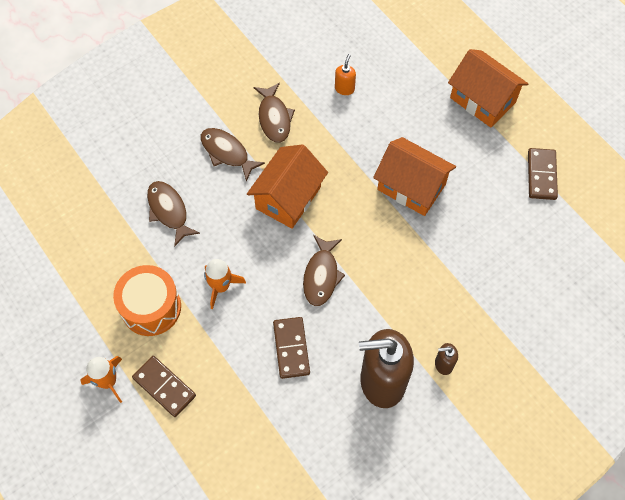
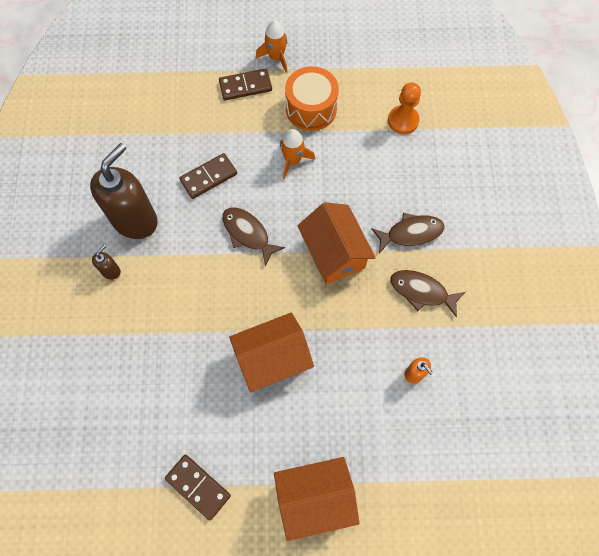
camera: 125 degrees right, 5 degrees up
brown fish [147,181,200,247] -> none
brown domino [273,317,310,379] -> brown domino turned 60 degrees counterclockwise [179,153,237,199]
none -> orange pawn [388,83,421,134]

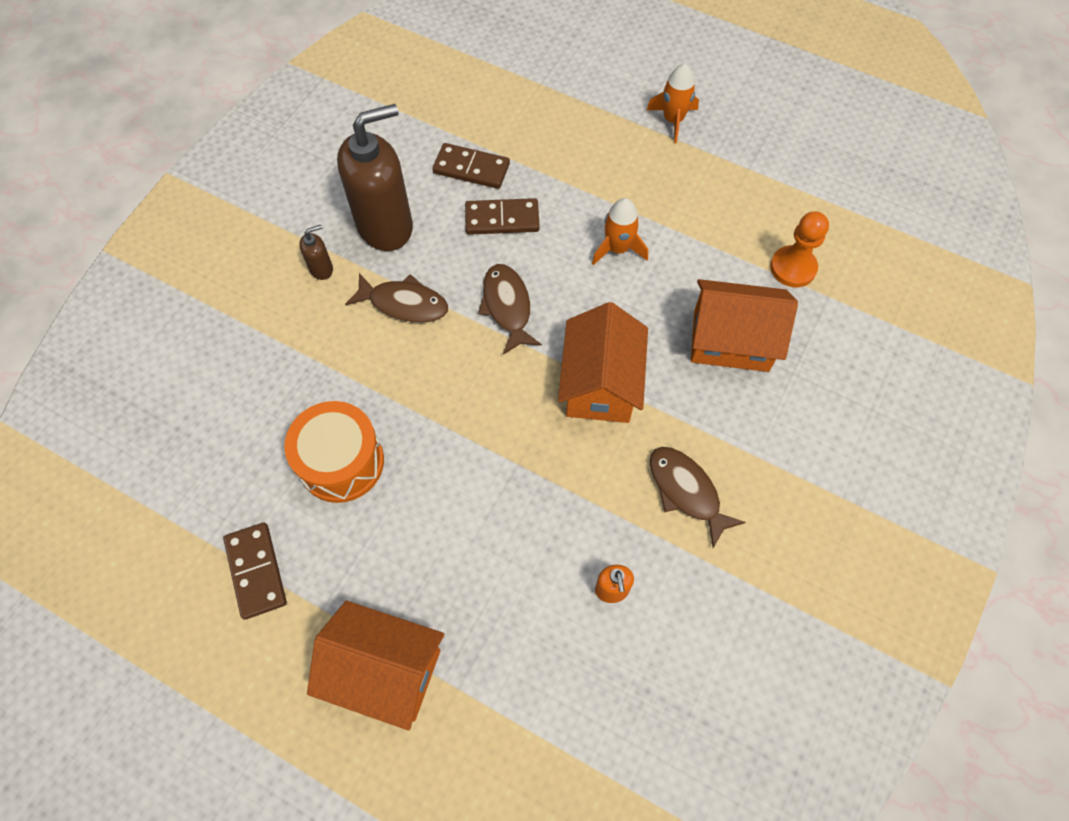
camera: 30 degrees right, 5 degrees down
brown domino [219,69,272,100] -> brown domino moved to [432,143,510,189]
orange house [229,313,314,392] -> orange house moved to [691,279,798,372]
orange drum [285,66,339,131] -> orange drum moved to [284,401,384,503]
brown fish [371,213,445,253] -> brown fish moved to [345,273,448,323]

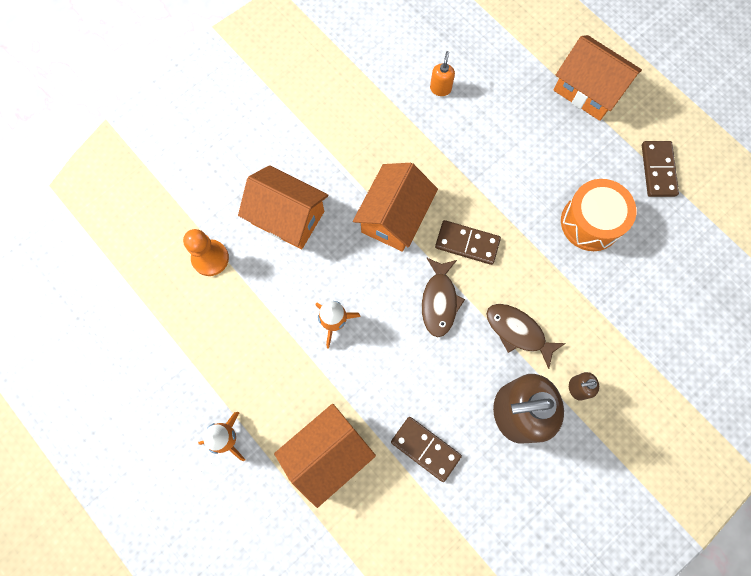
camera: 160 degrees left, 10 degrees up
brown domino [465,198,540,235] -> brown domino moved to [435,220,501,265]
brown fish [650,447,746,548] -> none
none -> orange house [274,404,376,508]

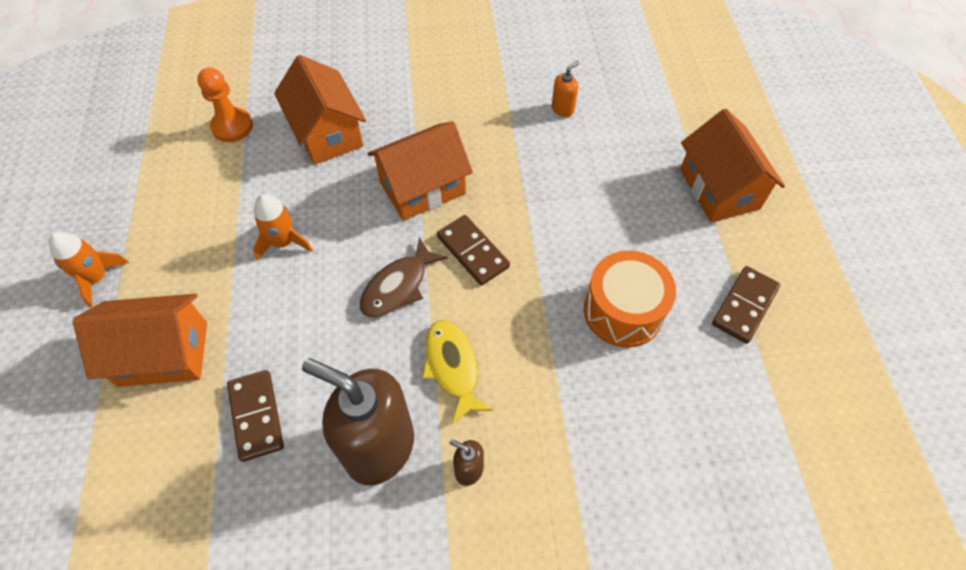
camera: 35 degrees right, 15 degrees down
brown fish [486,304,566,369] -> yellow fish [422,320,493,424]

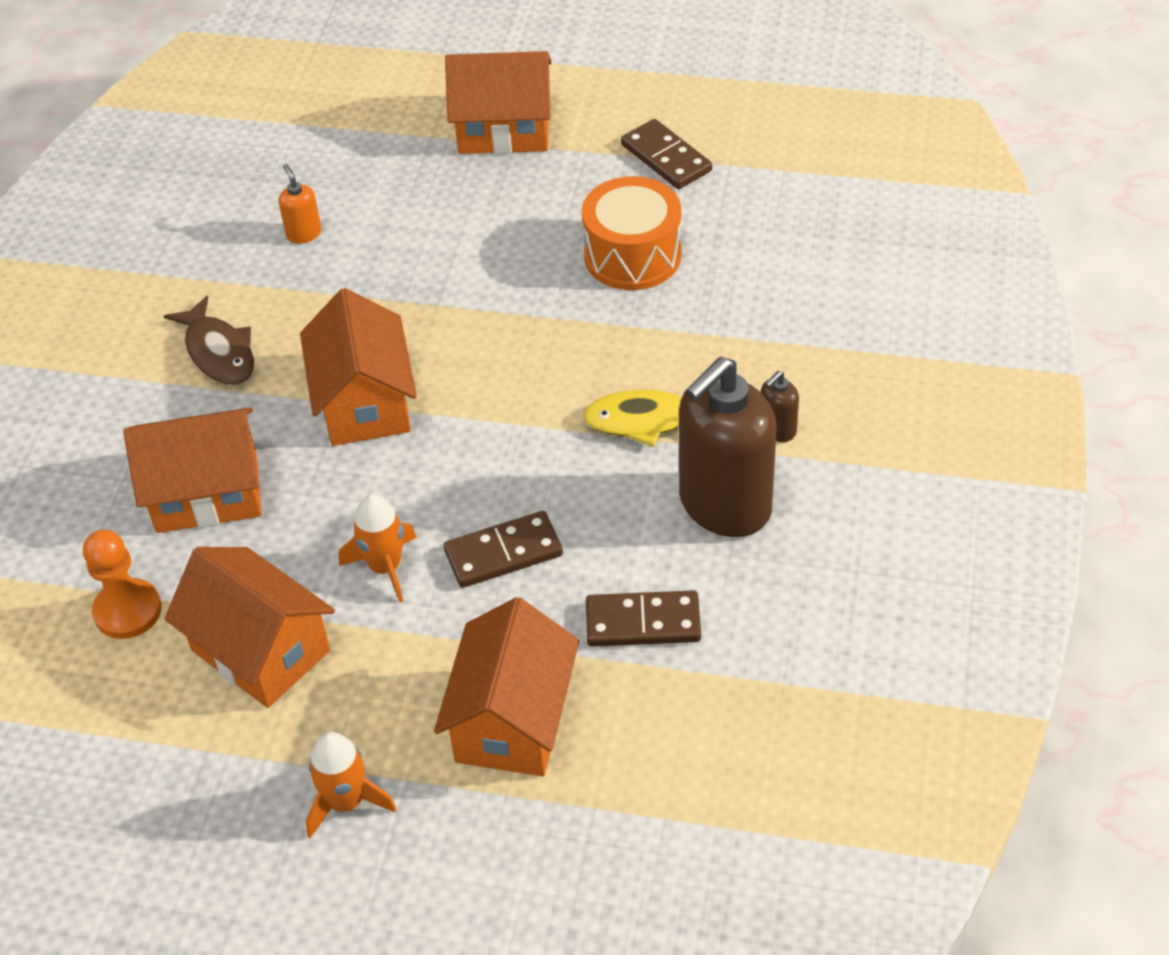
camera: 70 degrees left, 10 degrees down
brown fish [360,237,448,317] -> brown fish moved to [164,295,254,385]
brown domino [437,215,510,286] -> brown domino moved to [444,511,563,588]
none -> orange house [164,547,335,708]

